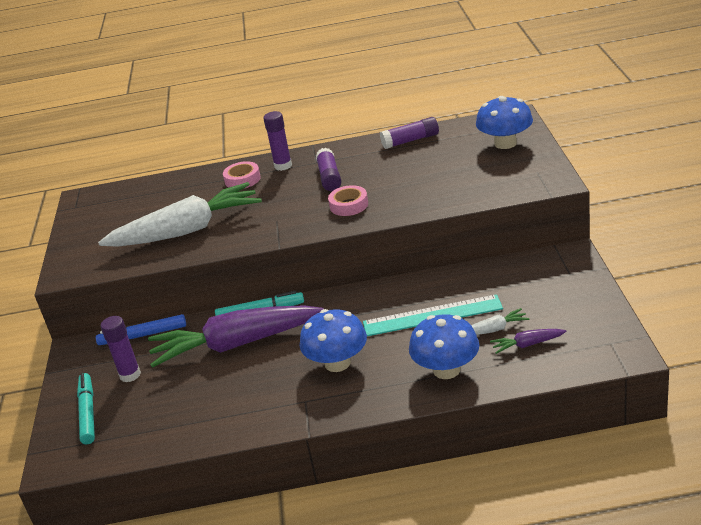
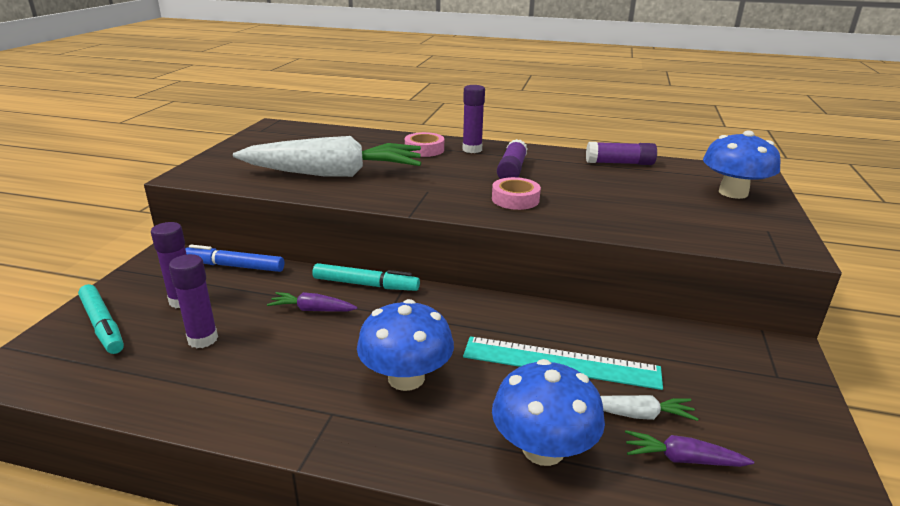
camera: 15 degrees right, 5 degrees down
turquoise marker [77,373,95,445] -> turquoise marker turned 135 degrees clockwise [78,284,124,354]
purple carrot [148,305,324,368] -> purple carrot [267,292,358,312], size x0.40
none -> purple glue stick [169,254,218,348]

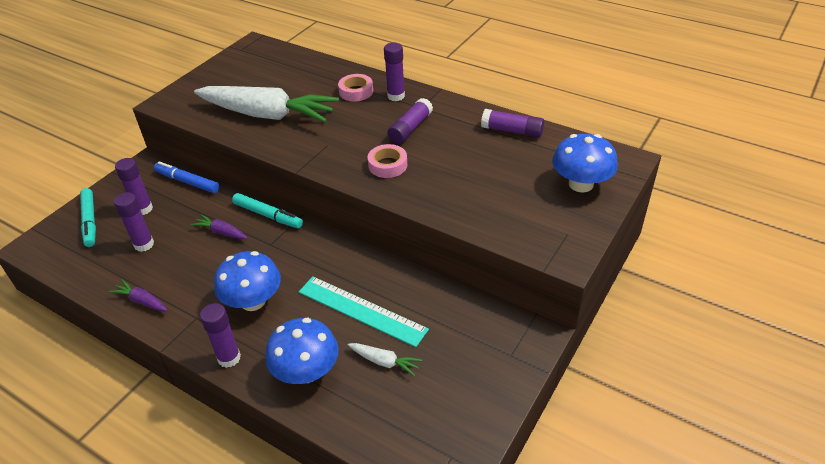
camera: 20 degrees right, 15 degrees up
purple carrot [625,430,754,467] -> purple carrot moved to [109,279,168,311]
none -> purple glue stick [200,303,241,368]

